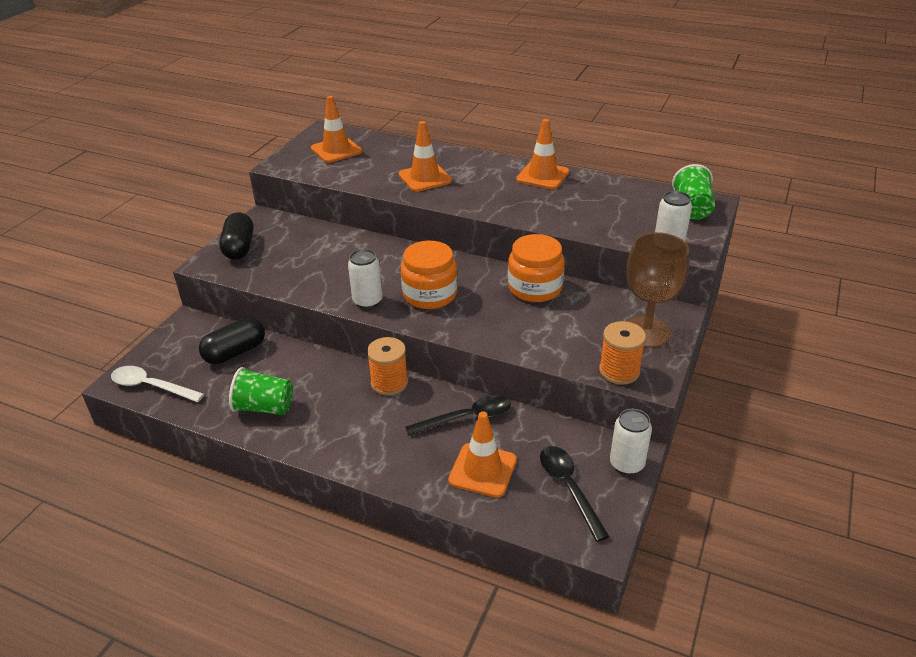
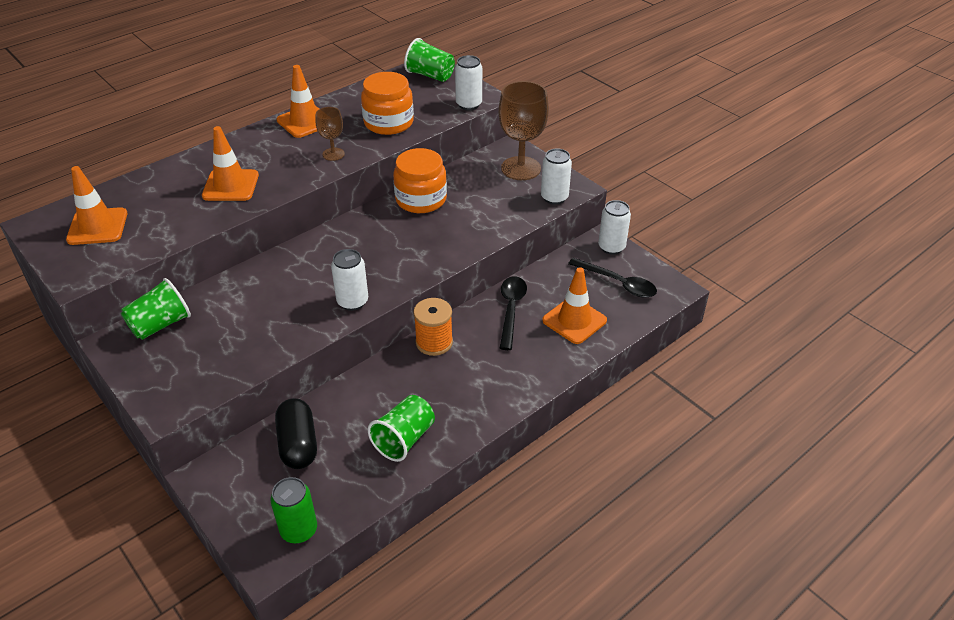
camera: 65 degrees left, 5 degrees up
white spoon [111,366,204,402] -> green can [270,477,317,544]
black capsule [219,212,254,260] -> none
orange jar [401,241,458,309] -> orange jar moved to [361,72,414,135]
black spoon [540,446,610,542] -> black spoon turned 150 degrees counterclockwise [568,258,657,298]
orange spool [599,321,646,385] -> white can [541,148,572,205]
none -> green cup [121,278,191,340]
none -> brown goblet [315,107,345,161]

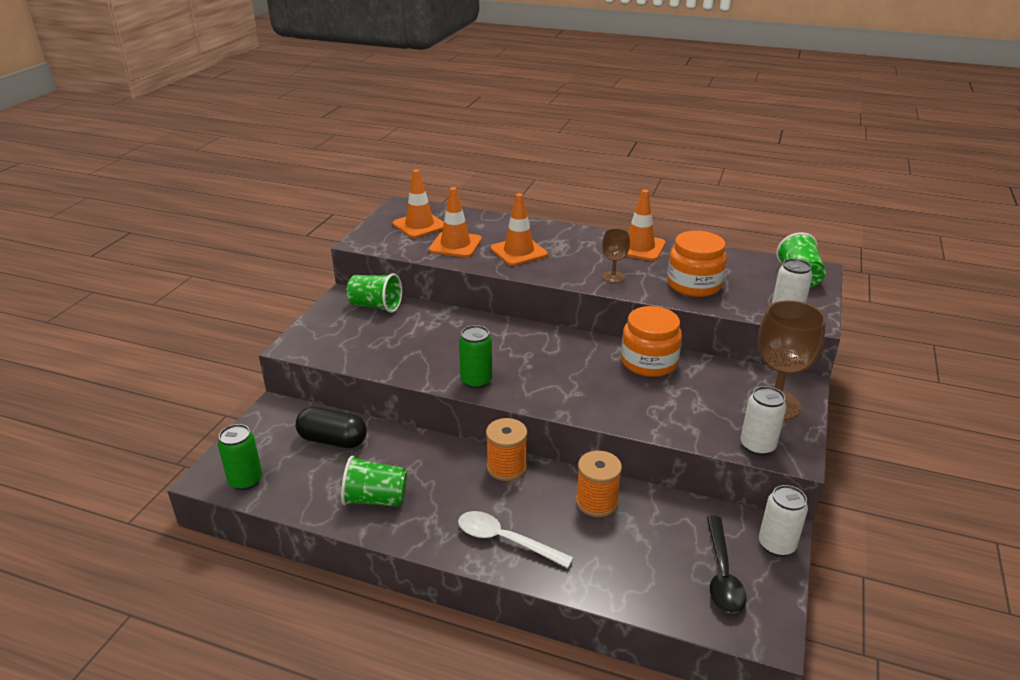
camera: 60 degrees right, 10 degrees down
black capsule [275,398,317,469] -> black capsule turned 60 degrees clockwise [295,407,367,448]
white can [331,249,368,311] -> green can [459,325,492,389]
black spoon [500,276,527,350] -> orange spool [576,451,622,517]
orange traffic cone [542,267,607,344] -> orange traffic cone moved to [429,187,482,258]
none -> white spoon [458,511,574,568]

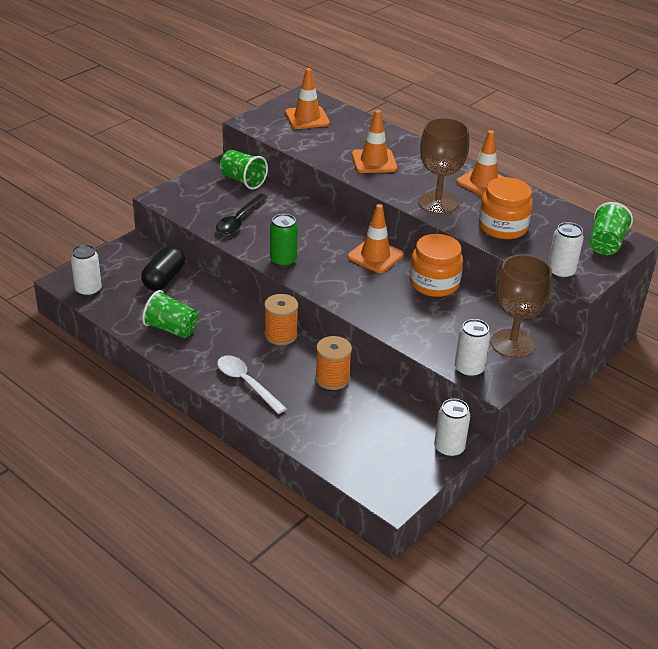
camera: 20 degrees right, 5 degrees up
green can [218,424,262,490] -> white can [70,244,102,297]
black capsule [295,407,367,448] -> black capsule turned 75 degrees clockwise [141,246,185,291]
orange traffic cone [429,187,482,258] -> orange traffic cone moved to [348,204,403,273]
brown goblet [602,228,630,283] -> brown goblet [418,118,469,214], size x1.92
black spoon [707,516,746,614] -> black spoon moved to [216,194,268,234]

